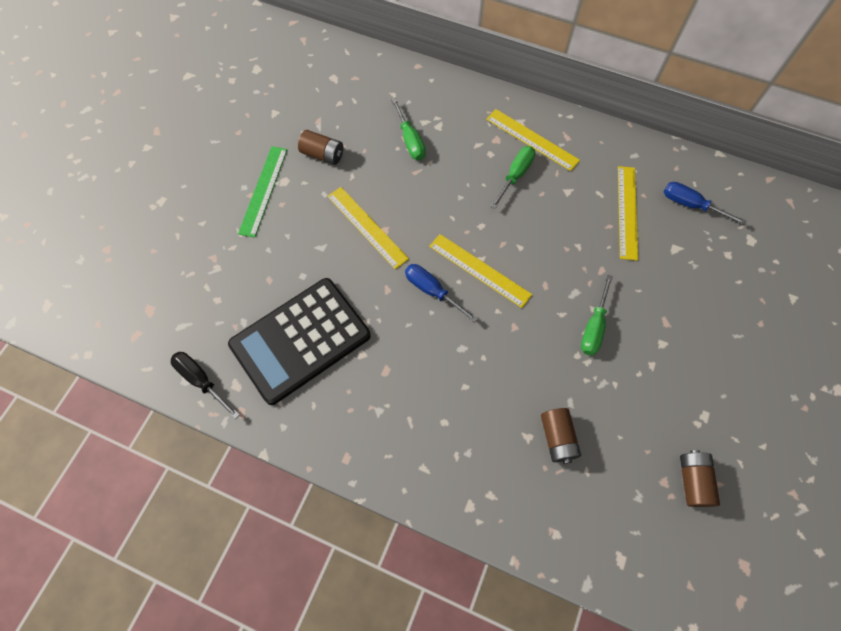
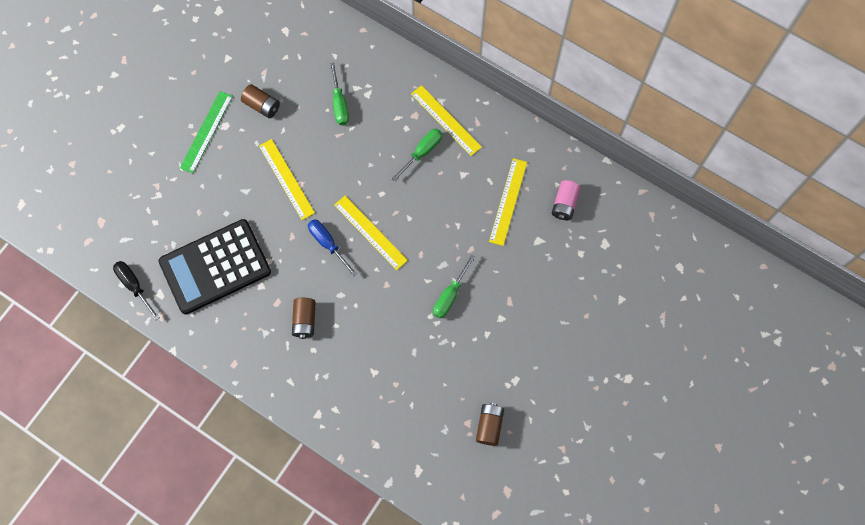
camera: 10 degrees right, 5 degrees up
brown battery [541,408,581,464] -> brown battery moved to [292,298,315,339]
blue screwdriver [664,182,746,225] -> pink battery [552,180,581,220]

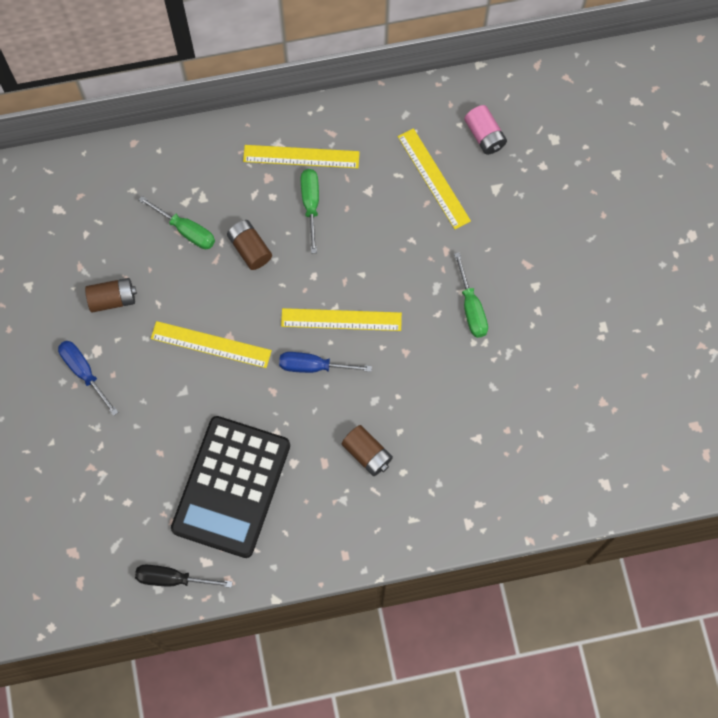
camera: 45 degrees left, 0 degrees up
green ruler [180,91,233,173] -> blue screwdriver [58,341,118,416]
brown battery [476,403,504,446] -> brown battery moved to [227,220,272,270]

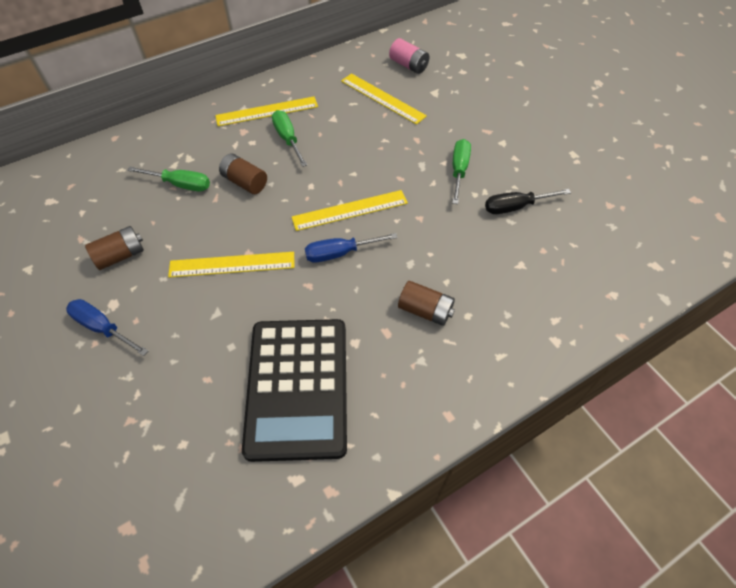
camera: 20 degrees left, 15 degrees down
black screwdriver [135,565,233,588] -> black screwdriver moved to [485,189,571,214]
green screwdriver [454,252,488,338] -> green screwdriver turned 135 degrees counterclockwise [452,139,471,204]

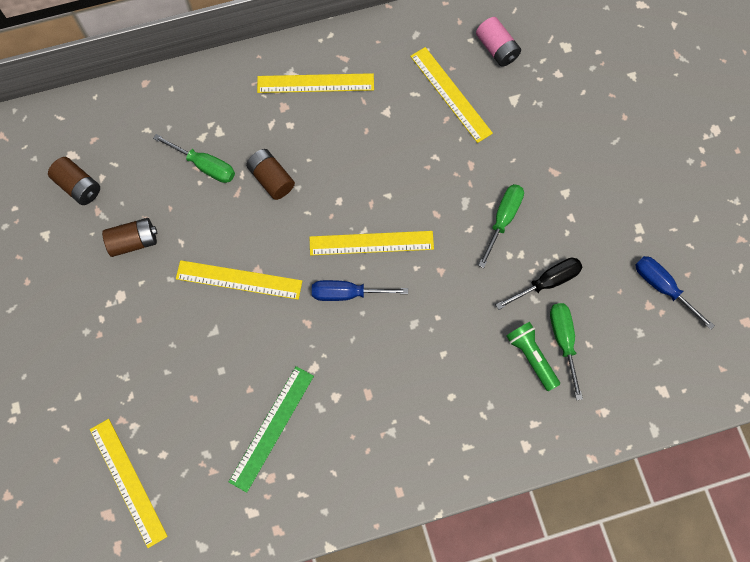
camera: 15 degrees right, 15 degrees up
blue screwdriver [66,299,148,356] -> blue screwdriver moved to [635,256,715,330]
black calculator [242,319,347,462] -> green ruler [229,366,314,493]
green screwdriver [272,110,307,167] -> green screwdriver moved to [550,303,583,400]
brown battery [398,281,455,326] -> brown battery moved to [48,157,100,205]
black screwdriver [485,189,571,214] -> black screwdriver turned 150 degrees clockwise [496,258,582,310]
none -> yellow ruler [90,419,168,548]
none -> green flashlight [506,322,560,391]

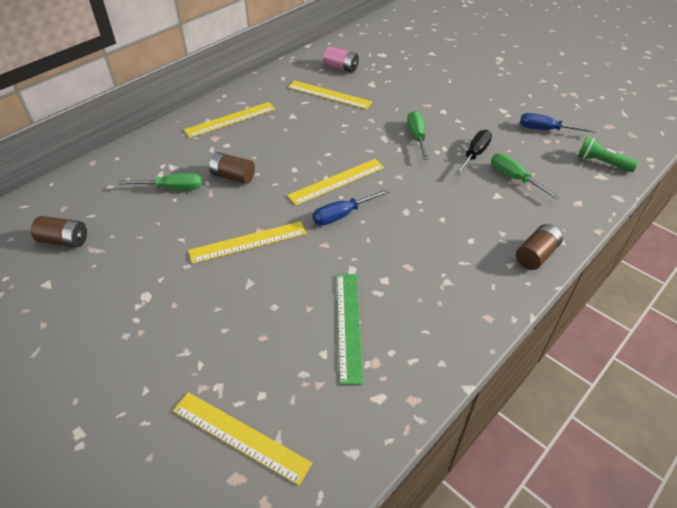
camera: 30 degrees left, 25 degrees down
brown battery [102,218,157,257] -> brown battery moved to [516,224,563,270]
green flashlight [506,322,560,391] -> green flashlight moved to [578,136,639,172]

